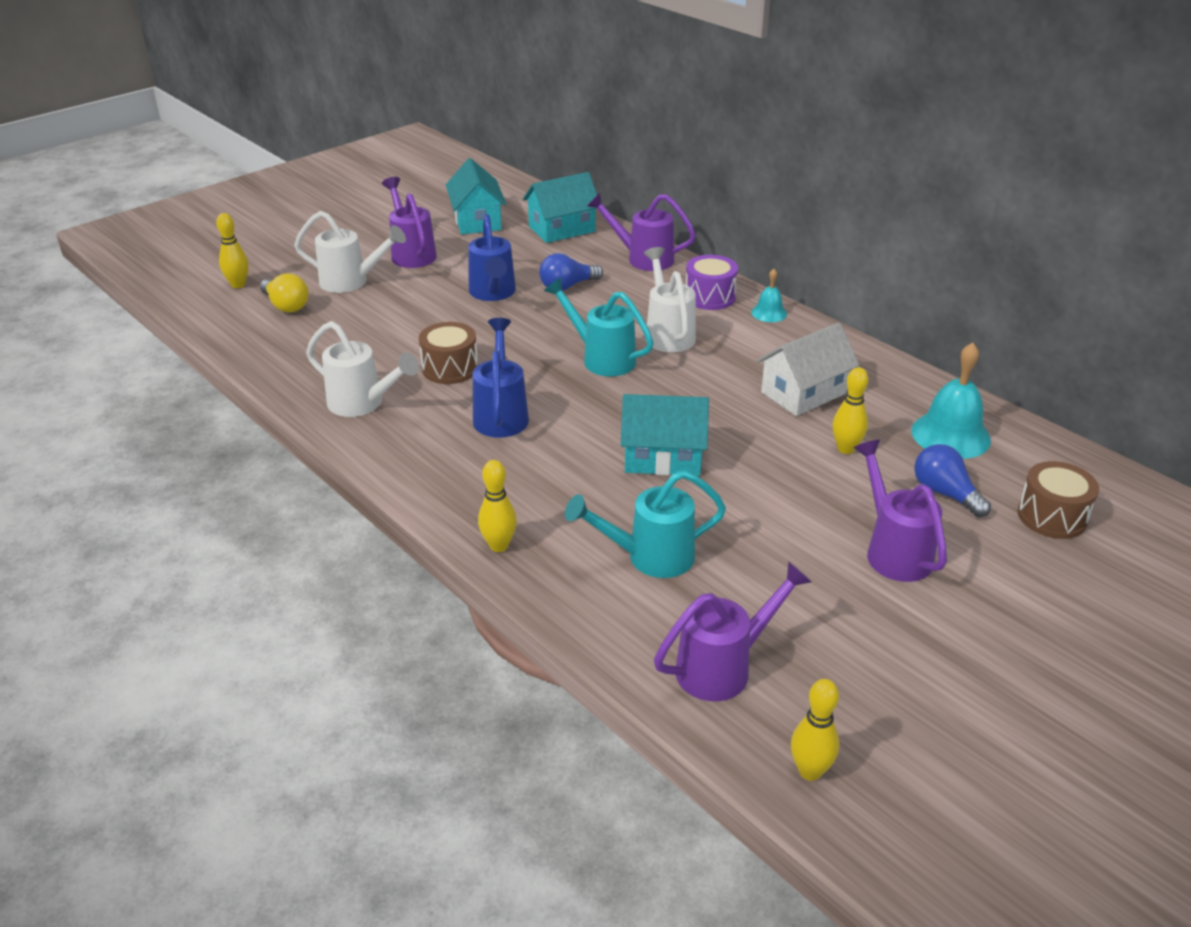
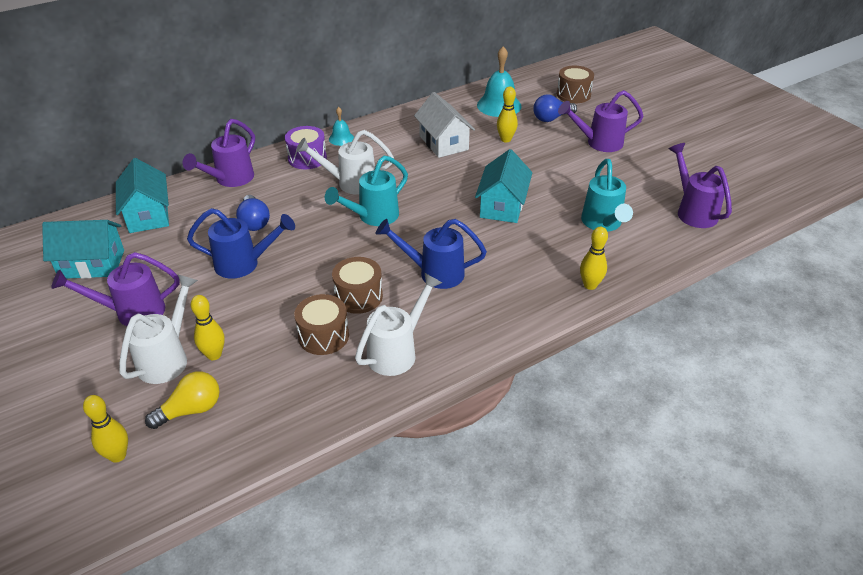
camera: 80 degrees left, 5 degrees up
yellow bowling pin [791,679,840,781] -> yellow bowling pin moved to [191,295,225,360]
none -> brown drum [294,294,349,355]

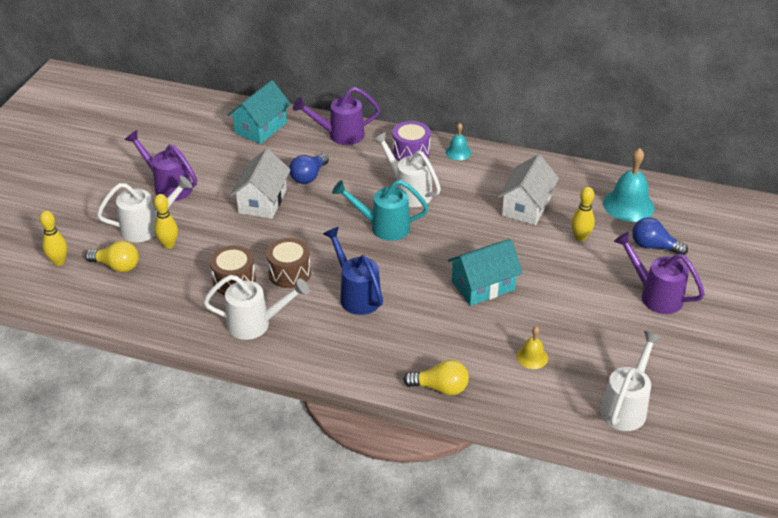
camera: 50 degrees right, 0 degrees up
turquoise house [42,220,124,279] -> none
blue watering can [187,208,295,279] -> white house [230,149,291,219]
brown drum [557,66,594,103] -> none
yellow bowling pin [580,227,608,290] -> yellow light bulb [403,360,469,396]
turquoise watering can [581,159,633,232] -> yellow bell [516,326,548,369]
purple watering can [669,143,732,228] -> white watering can [600,331,662,431]

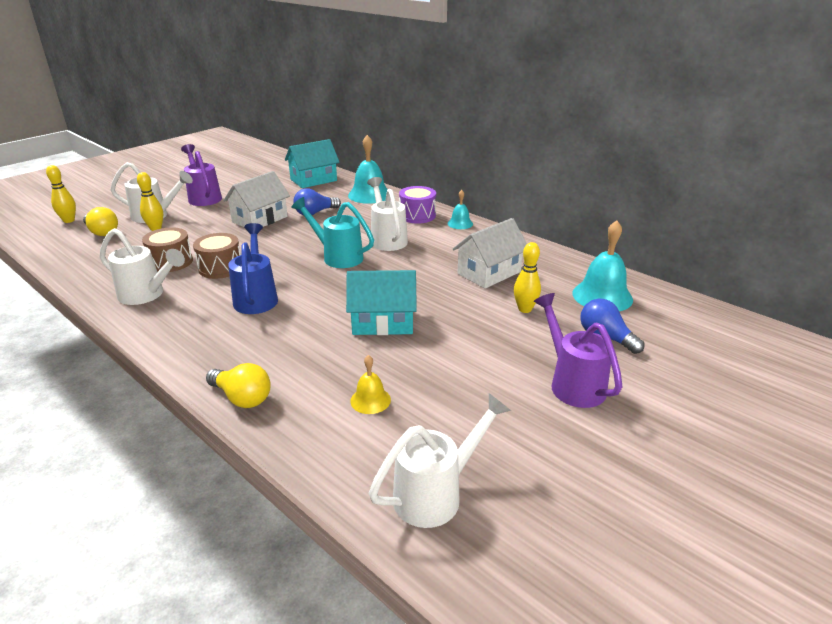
camera: 25 degrees right, 10 degrees down
purple watering can [293,87,380,145] -> turquoise bell [348,135,388,204]

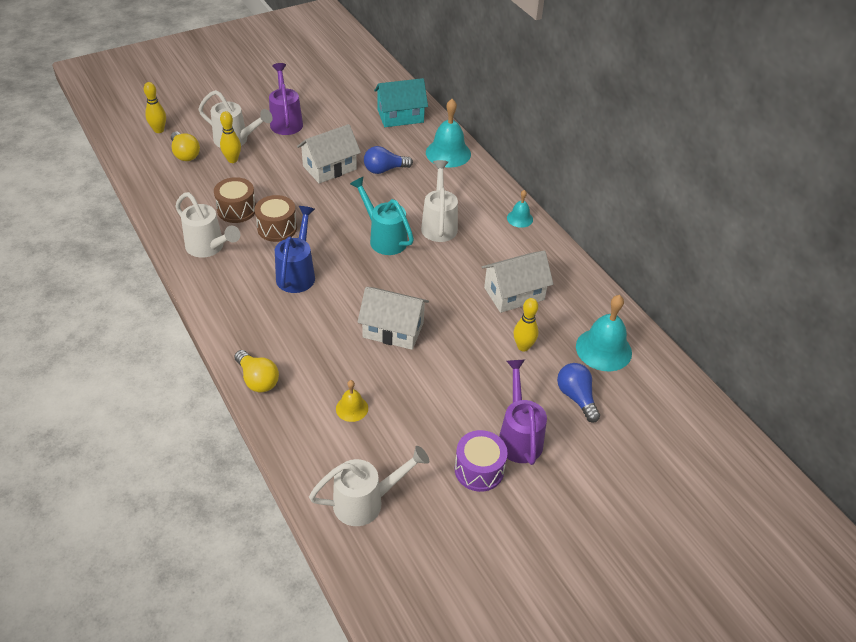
camera: 15 degrees right, 15 degrees up
turquoise house [346,270,417,335] -> white house [357,287,429,350]
purple drum [399,186,436,224] -> purple drum moved to [455,430,508,492]

